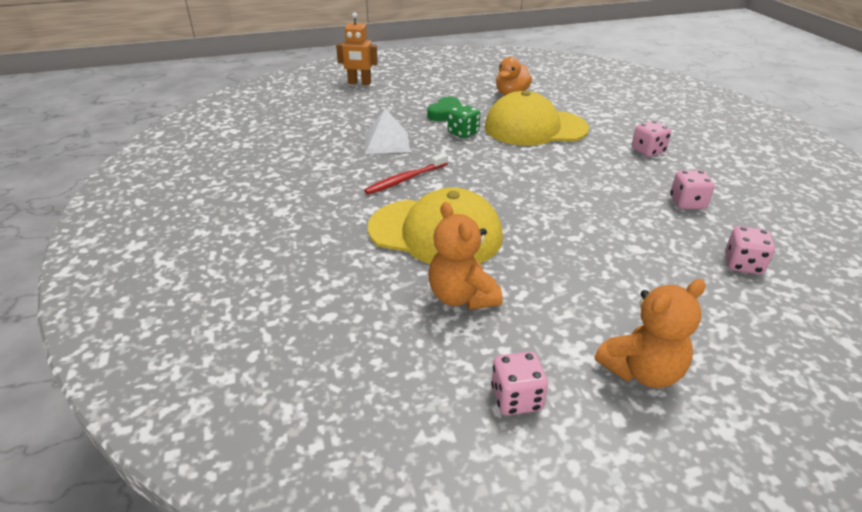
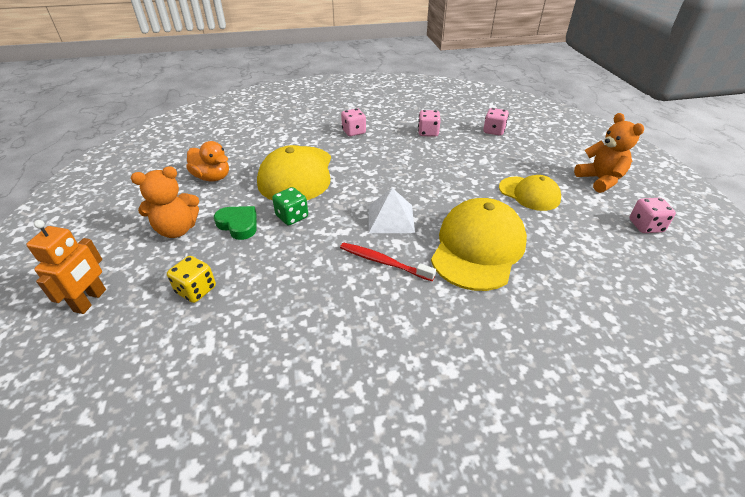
camera: 85 degrees left, 5 degrees up
red toothbrush [364,153,448,194] -> red toothbrush turned 150 degrees clockwise [340,242,436,281]
white pyramid [365,109,410,154] -> white pyramid moved to [369,188,415,233]
orange teddy bear [429,202,503,310] -> orange teddy bear moved to [131,166,199,238]
none -> yellow dice [167,256,216,303]
none -> yellow cap [499,175,561,211]

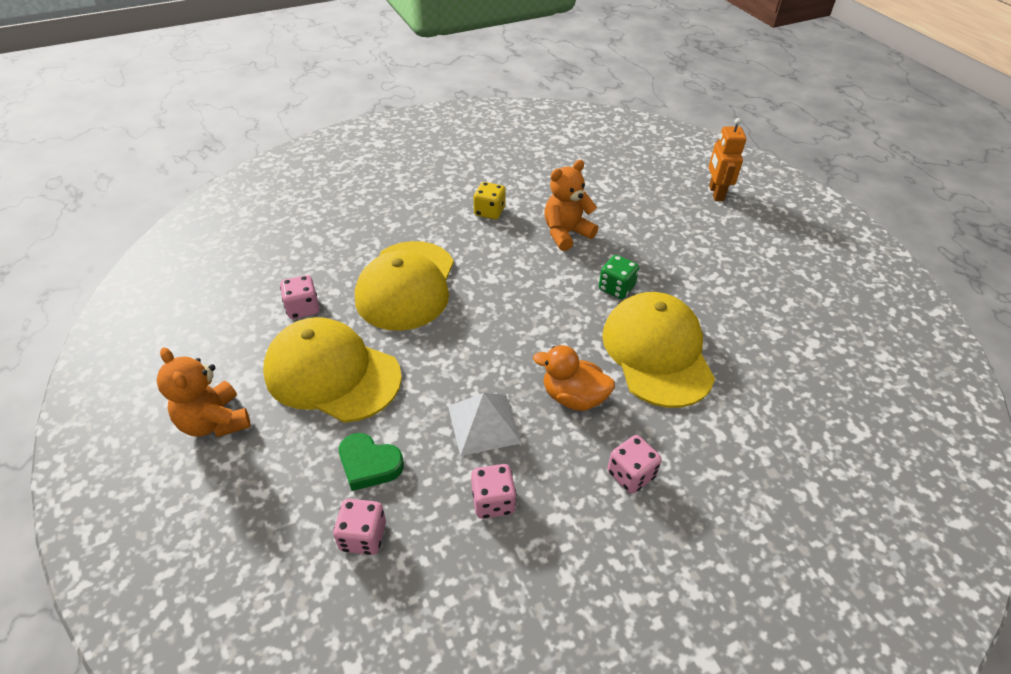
camera: 165 degrees right, 5 degrees up
orange teddy bear [131,166,199,238] -> orange teddy bear moved to [544,160,598,251]
yellow dice [167,256,216,303] -> yellow dice moved to [473,182,506,220]
orange duck [186,141,229,181] -> orange duck moved to [533,345,615,411]
green heart [214,206,257,240] -> green heart moved to [339,433,404,491]
red toothbrush [340,242,436,281] -> none
white pyramid [369,188,415,233] -> white pyramid moved to [448,393,522,456]
yellow cap [499,175,561,211] -> yellow cap [263,317,402,423], size x1.67
pink dice [630,198,676,233] -> pink dice moved to [280,275,320,319]

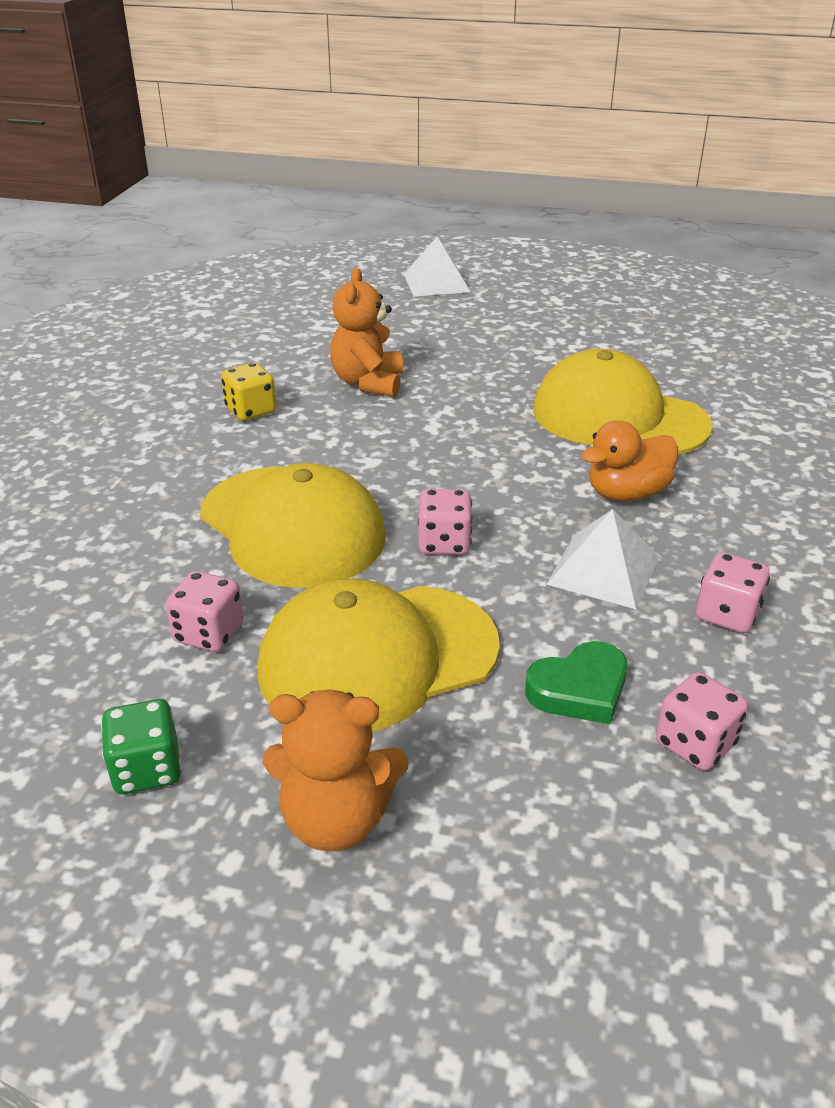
camera: 50 degrees left, 10 degrees down
green dice [599,255,639,299] -> green dice moved to [101,699,182,794]
pink dice [607,435,662,494] -> pink dice moved to [418,489,473,555]
orange robot [709,118,747,201] -> white pyramid [404,237,470,296]

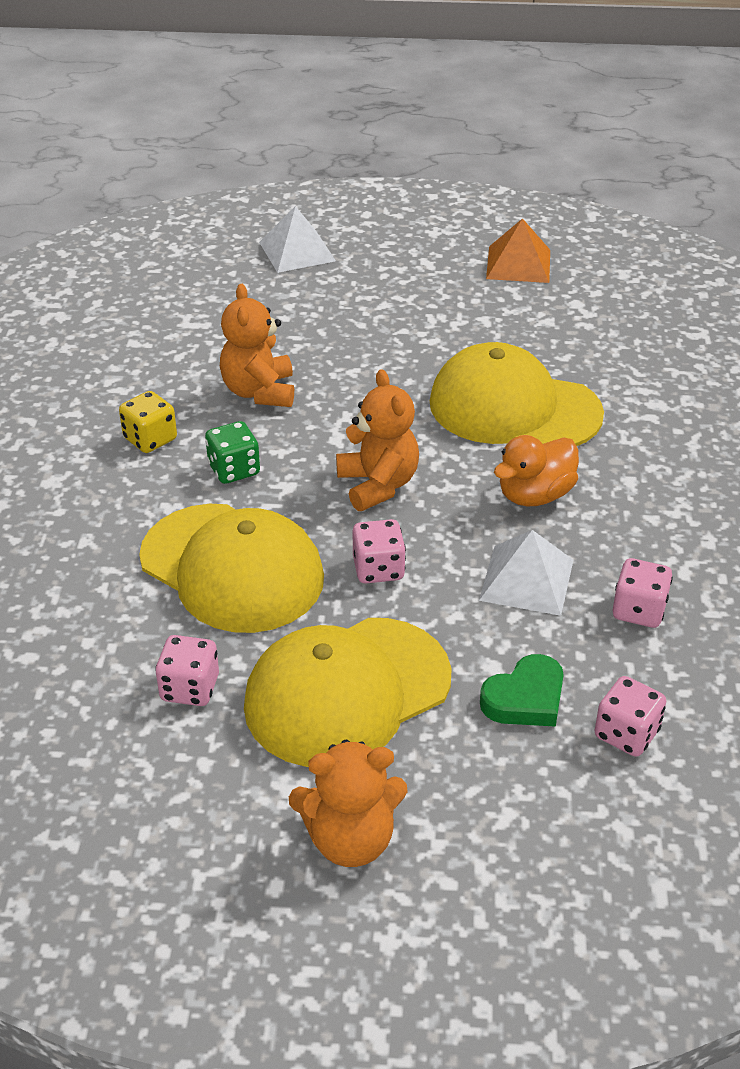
camera: 10 degrees left, 5 degrees up
green dice [101,699,182,794] -> green dice moved to [205,421,260,484]
none -> orange teddy bear [336,369,419,511]
none -> orange pyramid [486,218,550,283]

